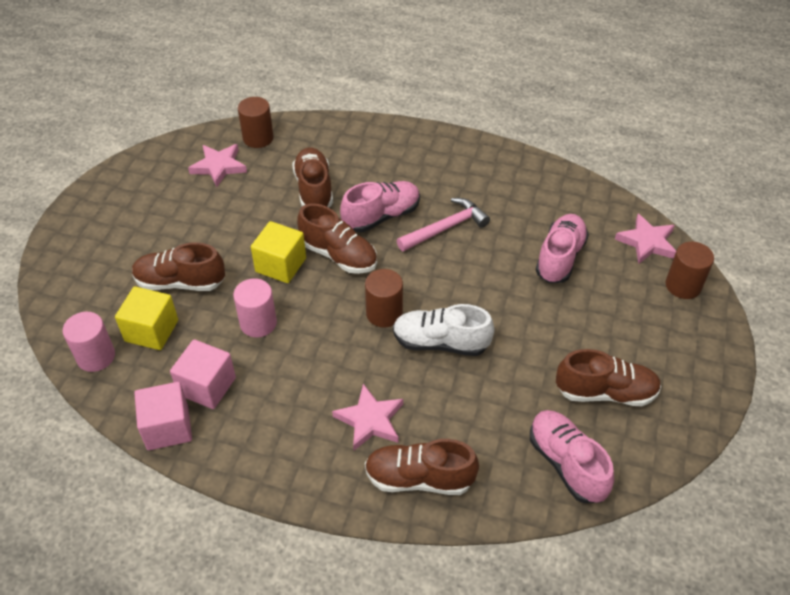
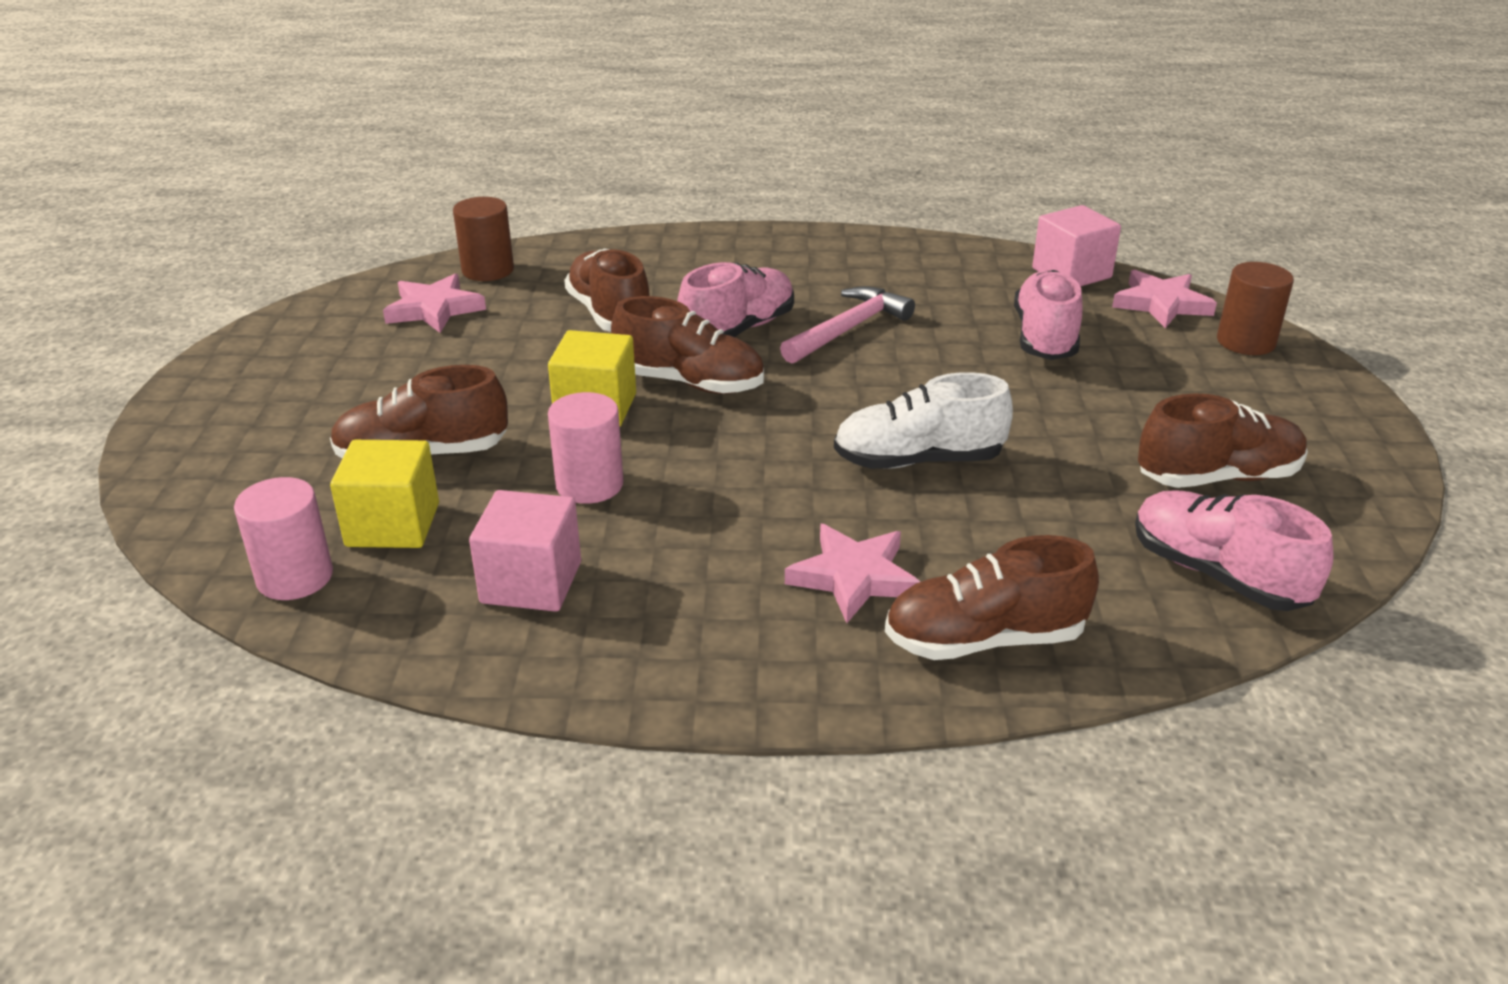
camera: 15 degrees left, 15 degrees down
pink cube [134,382,192,450] -> pink cube moved to [1032,205,1121,287]
brown cylinder [365,269,403,328] -> none

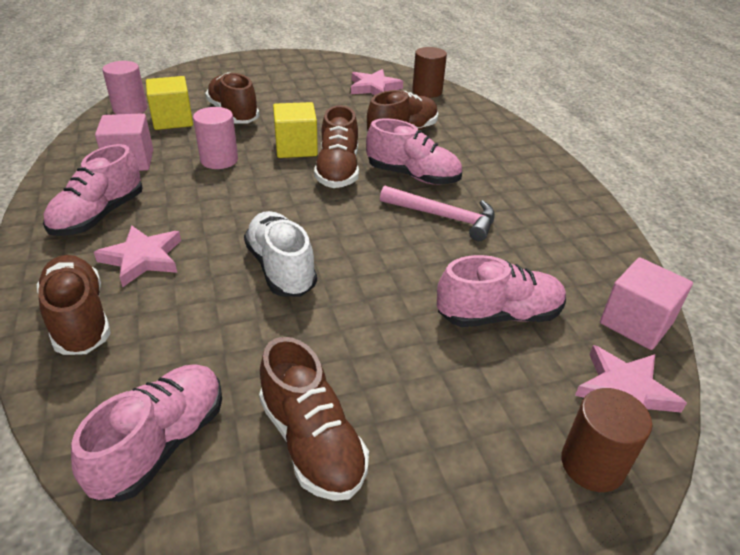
camera: 70 degrees right, 5 degrees up
none -> pink shoe [43,144,143,236]

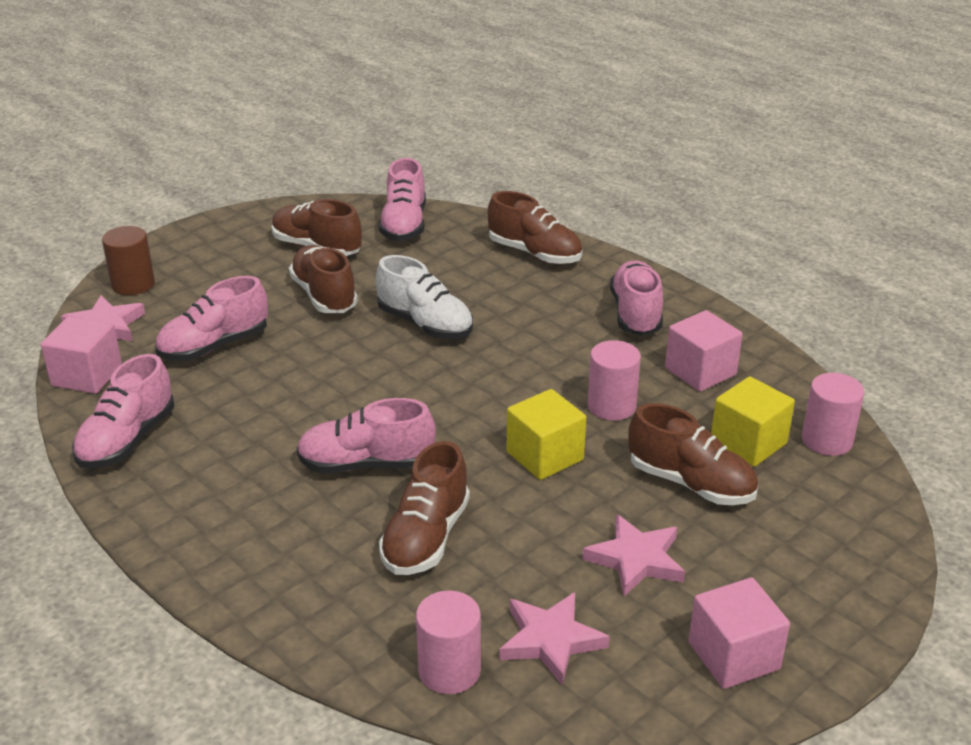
camera: 155 degrees right, 5 degrees down
pink star [94,225,181,287] -> pink star moved to [582,514,685,596]
brown shoe [314,105,359,188] -> brown shoe moved to [289,245,358,313]
pink hammer [380,186,495,241] -> none
brown cylinder [412,47,447,98] -> pink cylinder [416,590,481,694]
none -> pink shoe [72,354,174,468]
none -> pink cube [689,577,790,689]

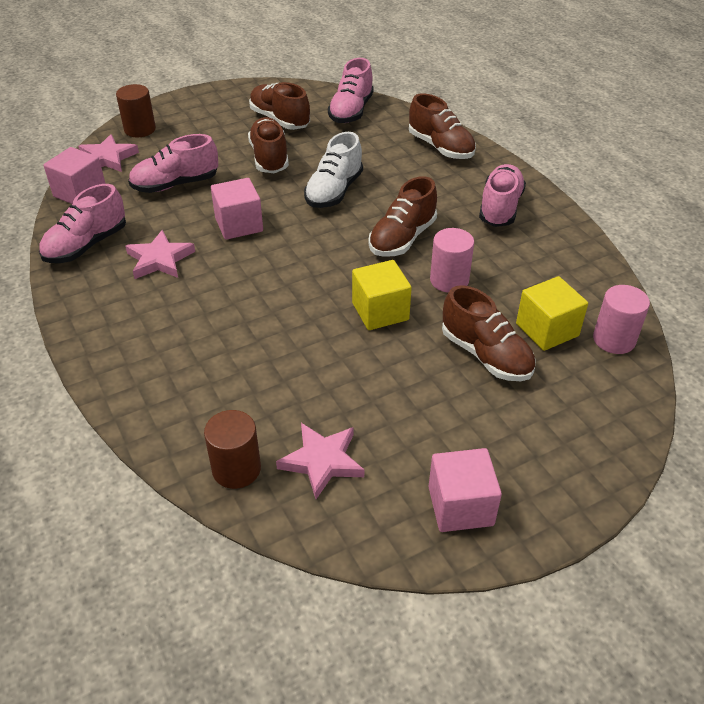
camera: 15 degrees right, 10 degrees up
pink shoe [296,398,436,473] -> none
white shoe [376,255,473,339] -> white shoe turned 60 degrees clockwise [304,132,363,208]
brown shoe [379,441,470,575] -> brown shoe moved to [368,176,437,257]
pink cylinder [416,590,481,694] -> brown cylinder [204,410,261,489]
pink star [582,514,685,596] -> pink star moved to [125,230,195,279]
pink cube [665,310,742,392] -> pink cube moved to [211,178,263,240]

